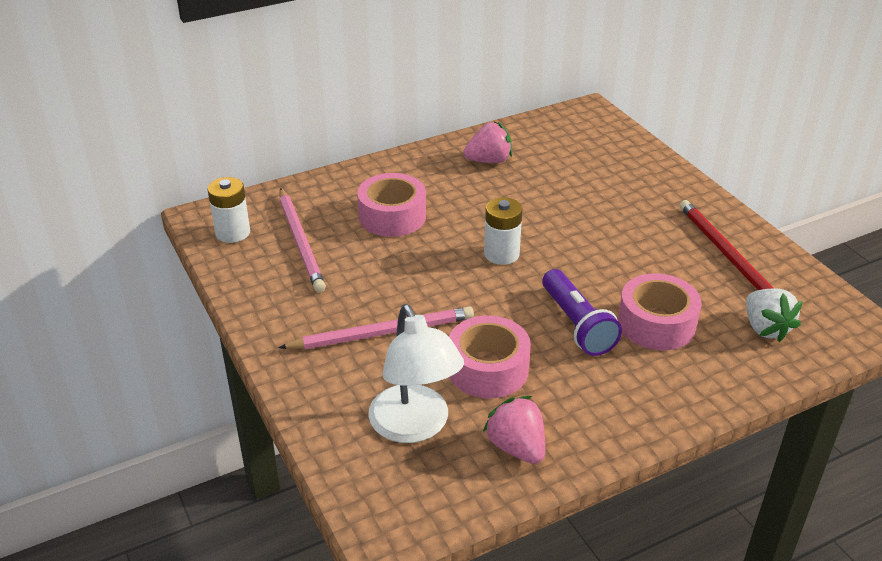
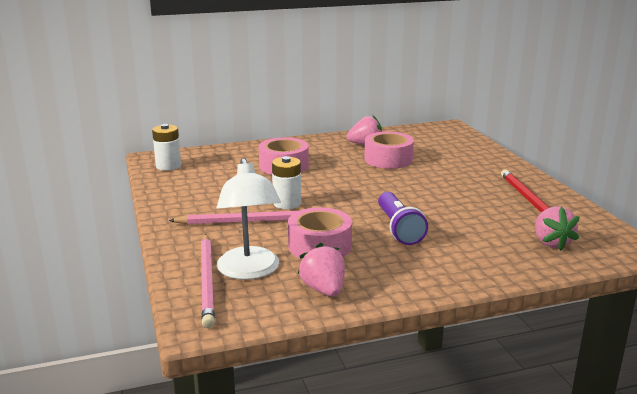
camera: 10 degrees right, 15 degrees down
pink pencil [280,188,326,292] -> pink pencil moved to [201,234,215,328]
white battery [484,197,522,265] -> white battery moved to [272,156,301,209]
pink tape [618,273,702,350] -> pink tape moved to [364,132,414,169]
white strawberry [746,288,803,343] -> pink strawberry [535,206,580,251]

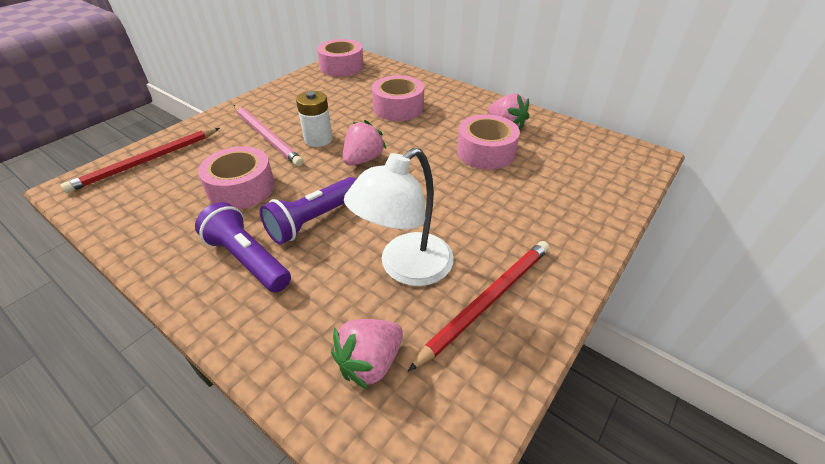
camera: 55 degrees right, 20 degrees up
white battery [152,124,181,171] -> pink tape [317,39,364,77]
pink pencil [201,234,215,328] -> red pencil [61,128,220,193]
white lamp [217,158,281,280] -> white lamp moved to [344,148,454,286]
pink strawberry [298,243,345,297] -> pink strawberry moved to [343,120,387,166]
none -> purple flashlight [195,202,291,293]

